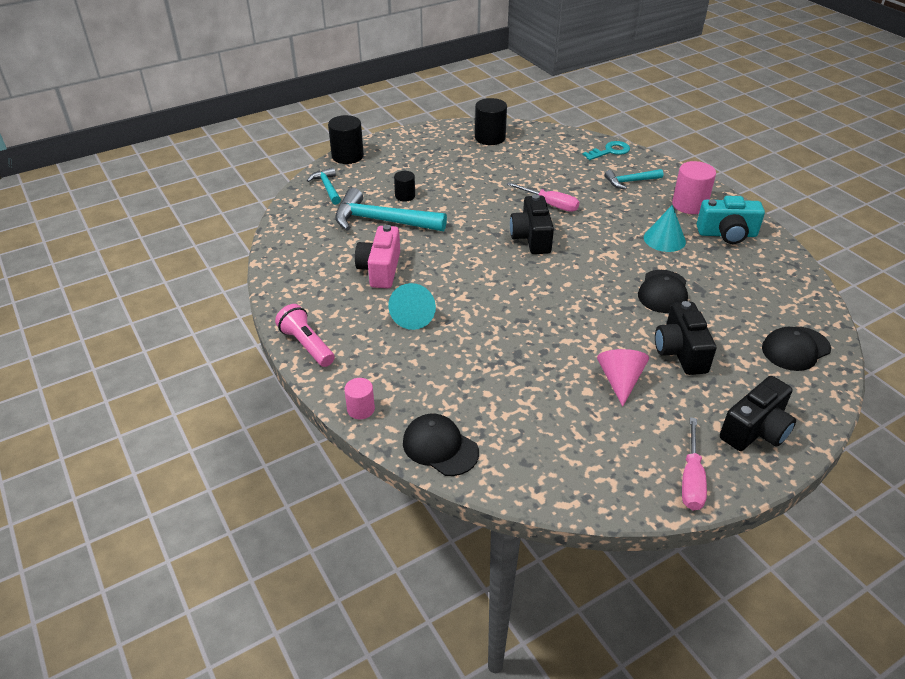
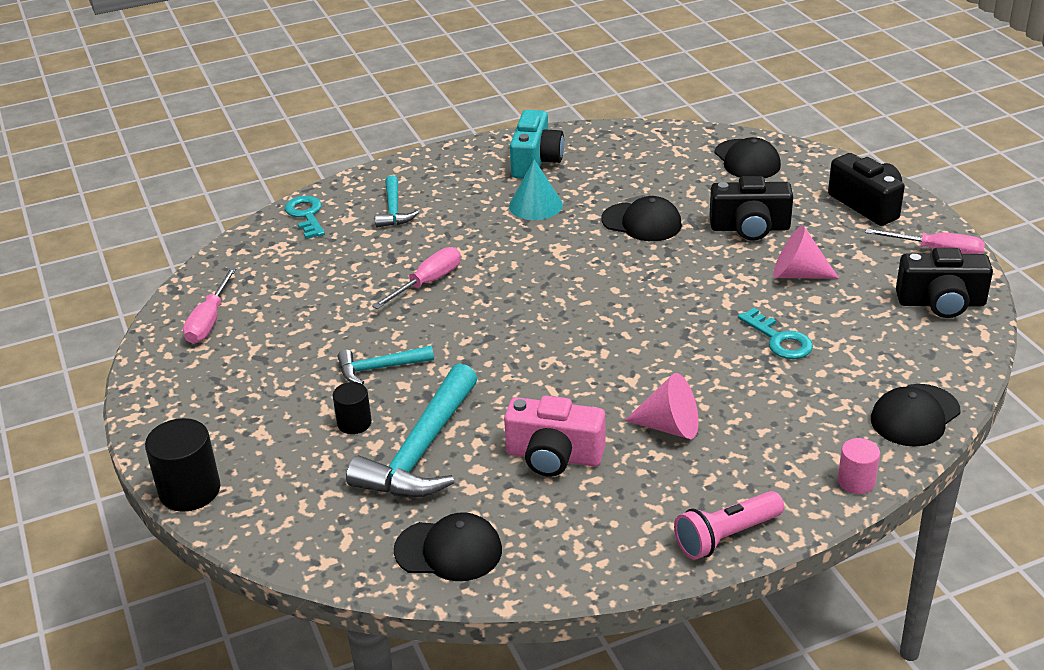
camera: 80 degrees left, 5 degrees down
turquoise hammer [307,167,341,205] -> turquoise hammer moved to [338,346,434,385]
turquoise cone [388,283,436,330] -> pink cone [625,373,699,439]
black cylinder [475,98,507,145] -> pink screwdriver [183,267,237,344]
black camera [510,194,554,254] -> black camera moved to [896,248,993,318]
pink cylinder [672,161,716,214] -> none
none -> black cap [394,512,502,581]
none -> turquoise key [738,308,813,359]

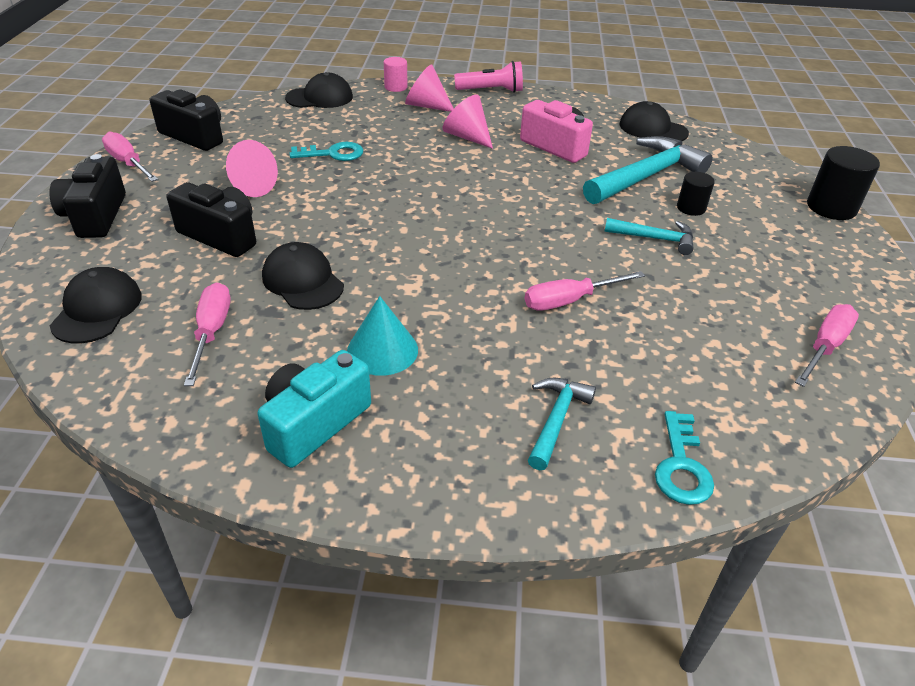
camera: 155 degrees left, 5 degrees up
turquoise key [738,308,813,359] -> turquoise key turned 90 degrees clockwise [289,142,363,161]
none -> pink screwdriver [184,283,231,386]
none -> pink cone [405,64,454,112]

